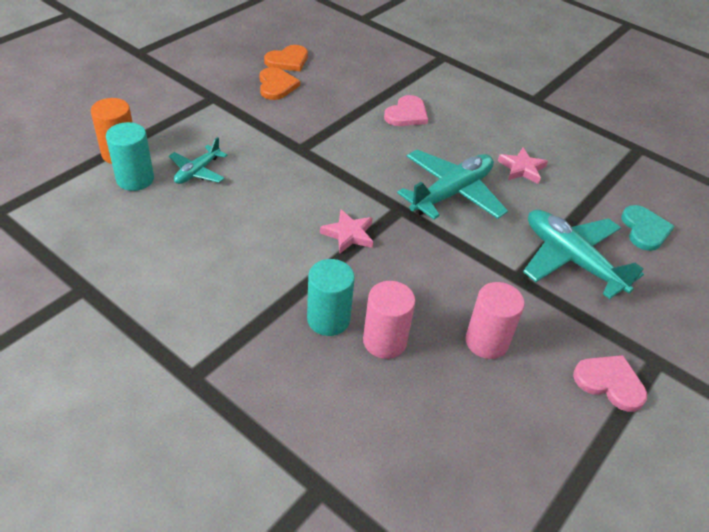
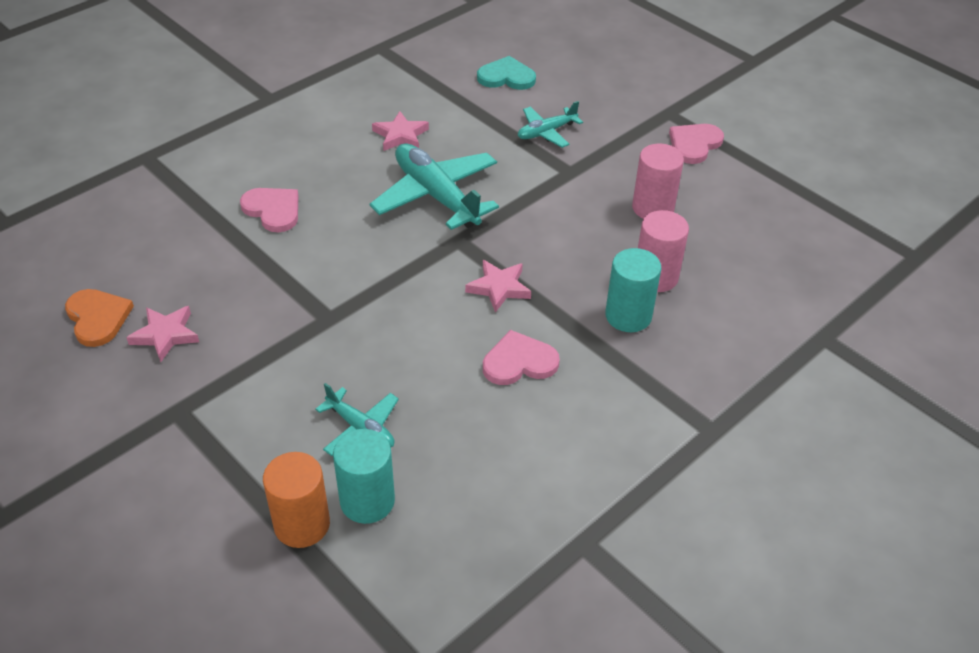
camera: 80 degrees left, 0 degrees up
orange heart [259,67,300,100] -> pink star [126,306,199,362]
turquoise plane [523,210,644,299] -> turquoise plane [518,101,583,148], size x0.54
none -> pink heart [483,330,560,385]

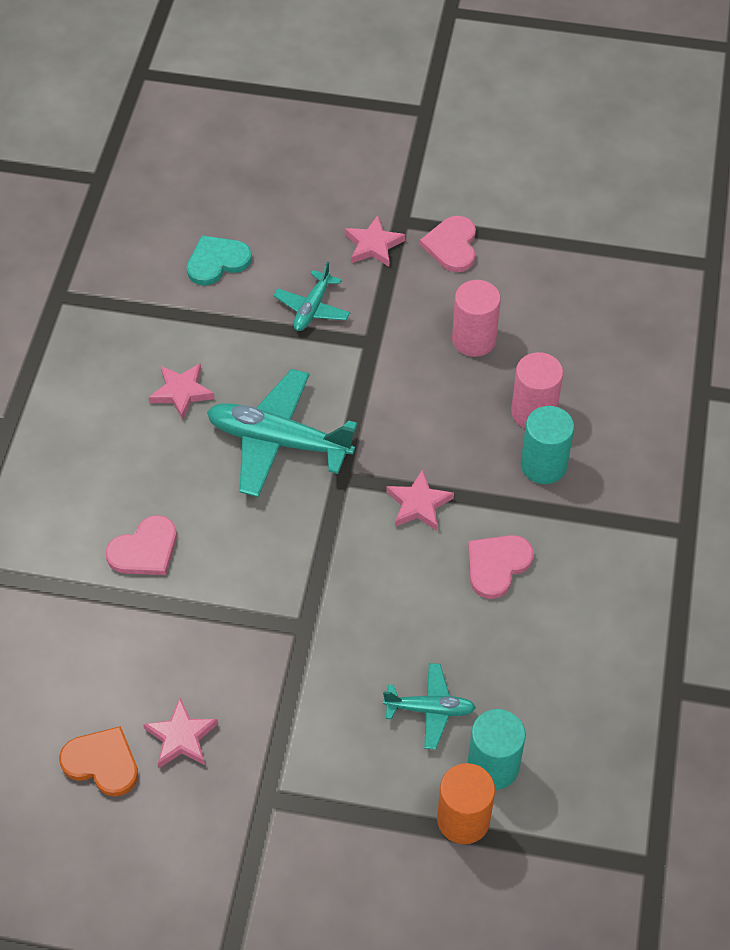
camera: 35 degrees left, 10 degrees up
pink heart [240,188,298,232] -> pink heart turned 135 degrees clockwise [106,515,177,575]
none -> pink star [345,215,405,267]

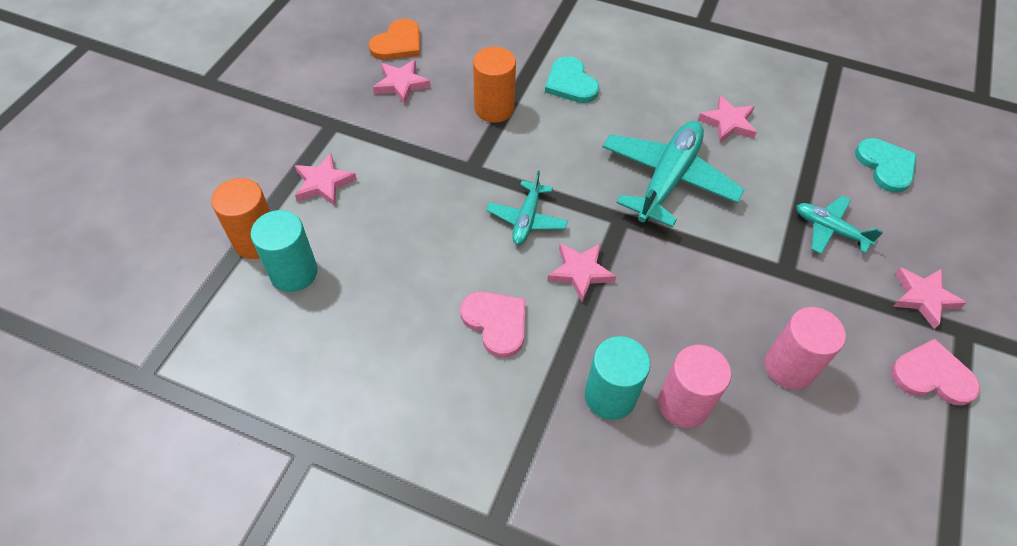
camera: 100 degrees right, 0 degrees up
pink heart [106,515,177,575] -> turquoise heart [545,57,599,103]
turquoise plane [383,663,476,749] -> turquoise plane moved to [486,171,568,245]
none -> pink star [295,153,357,206]
none -> orange cylinder [473,47,516,123]

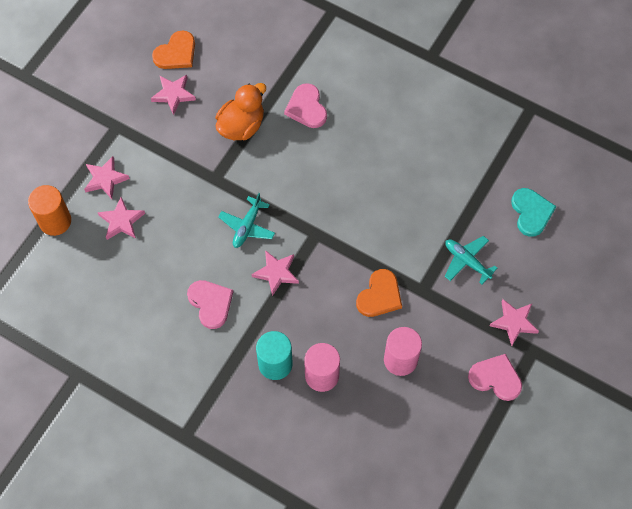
camera: 10 degrees right, 10 degrees up
turquoise cylinder [250,210,318,292] -> none
orange cylinder [473,47,516,123] -> orange duck [216,83,266,140]
turquoise heart [545,57,599,103] -> pink heart [284,83,327,128]
turquoise plane [602,121,745,228] -> none
pink star [698,95,757,143] -> pink star moved to [97,197,145,240]
none -> orange heart [356,269,402,317]

